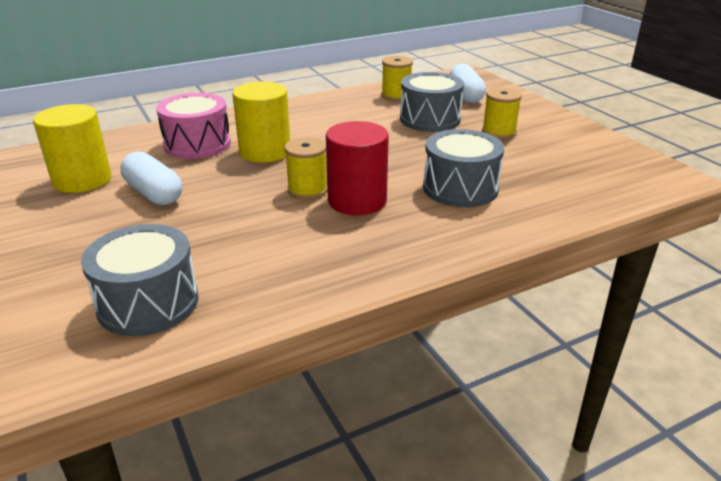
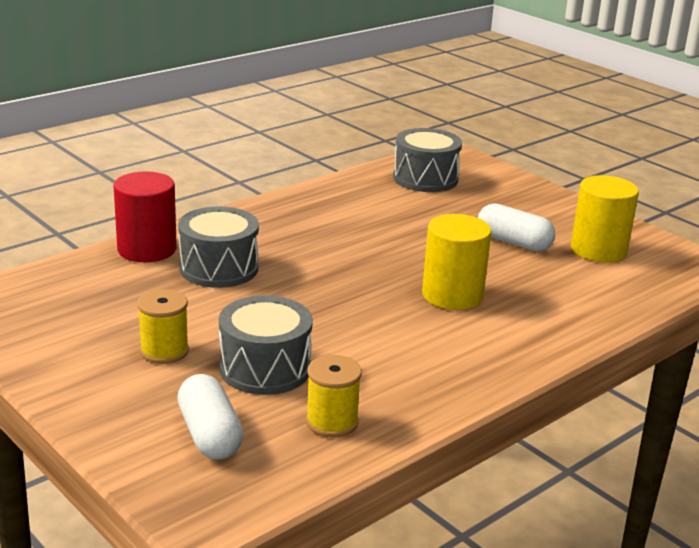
camera: 165 degrees right, 5 degrees down
pink drum [156,93,231,159] -> none
yellow spool [285,137,327,200] -> none
red cylinder [326,121,389,215] -> red cylinder moved to [114,172,177,262]

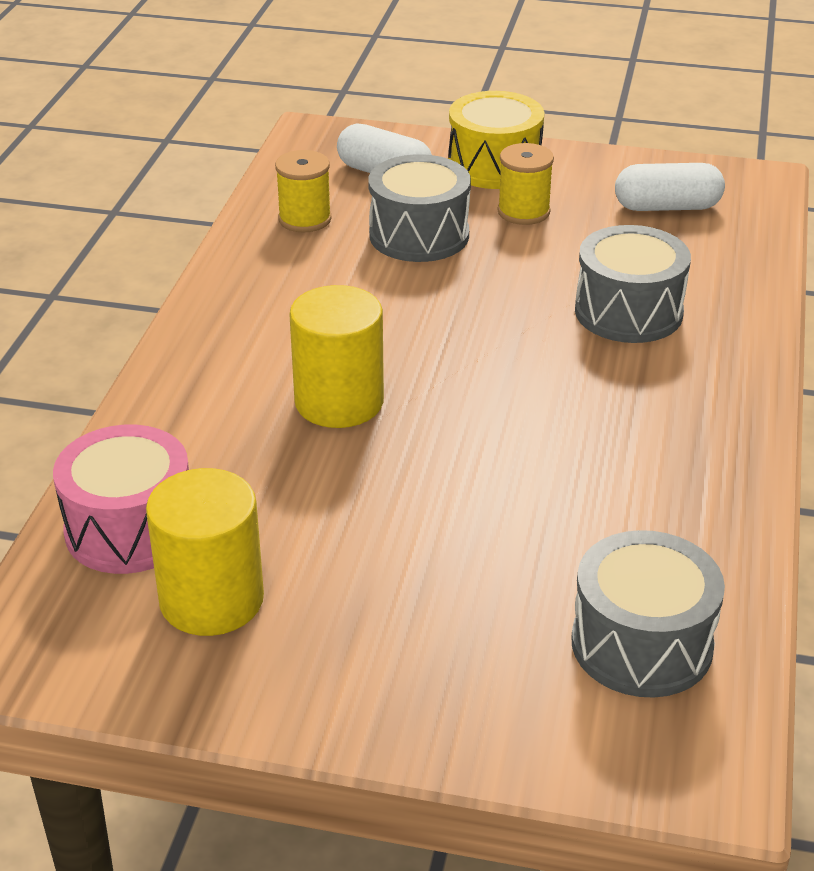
camera: 145 degrees right, 10 degrees up
red cylinder [114,172,177,262] -> none
white capsule [478,203,555,252] -> white capsule moved to [615,163,725,211]
none -> pink drum [53,425,189,574]
none -> yellow drum [448,91,544,189]

